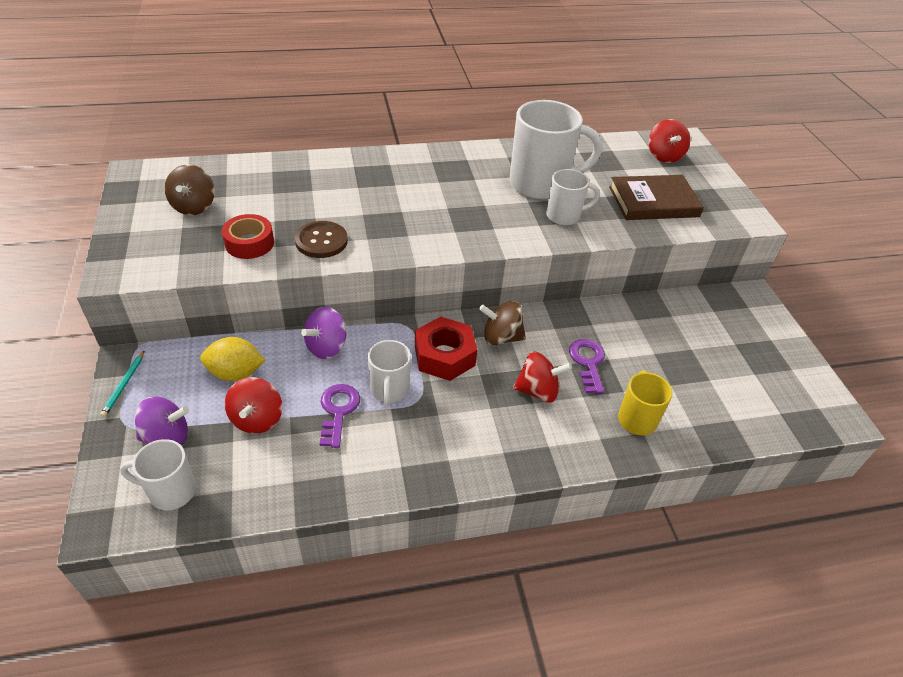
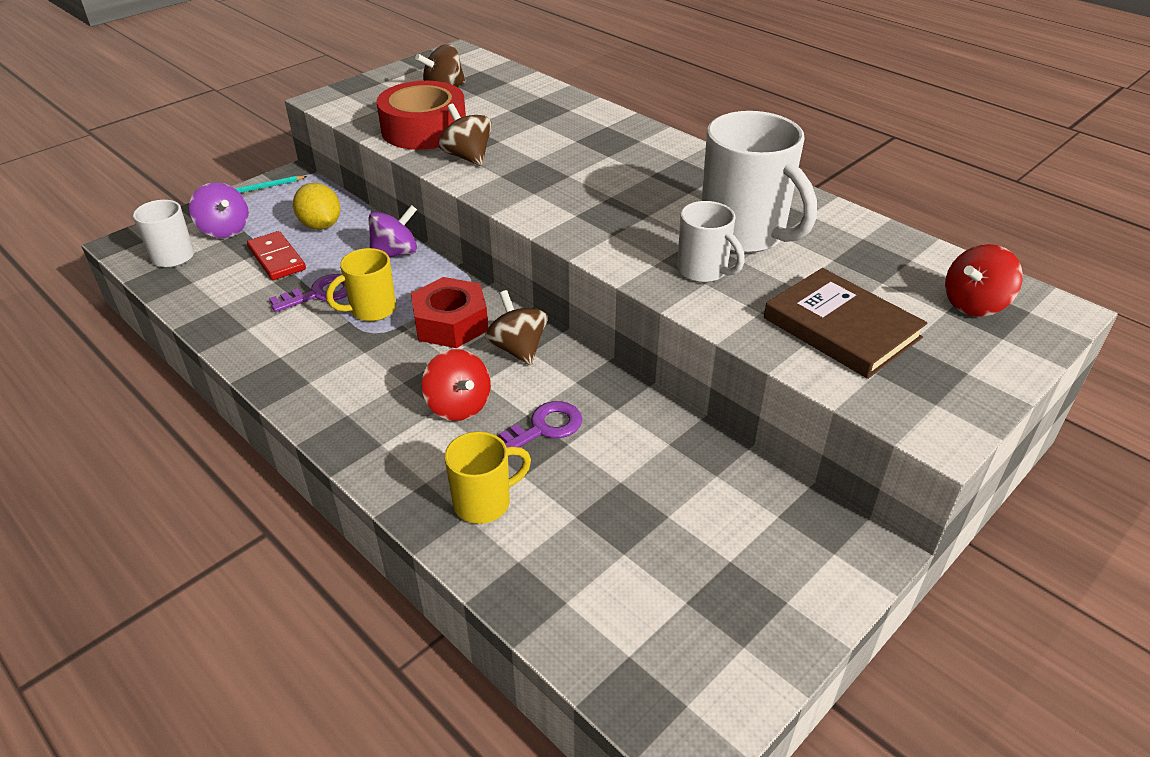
camera: 60 degrees right, 5 degrees down
red tape [222,214,274,259] -> red tape [376,81,466,150], size x1.67
red spinning top [225,377,282,434] -> red domino [247,231,306,280]
brown button [295,221,348,258] -> brown spinning top [439,104,492,166]
purple spinning top [301,307,346,359] -> purple spinning top turned 135 degrees clockwise [369,205,417,258]
white mug [368,340,411,407] -> yellow mug [326,248,396,321]

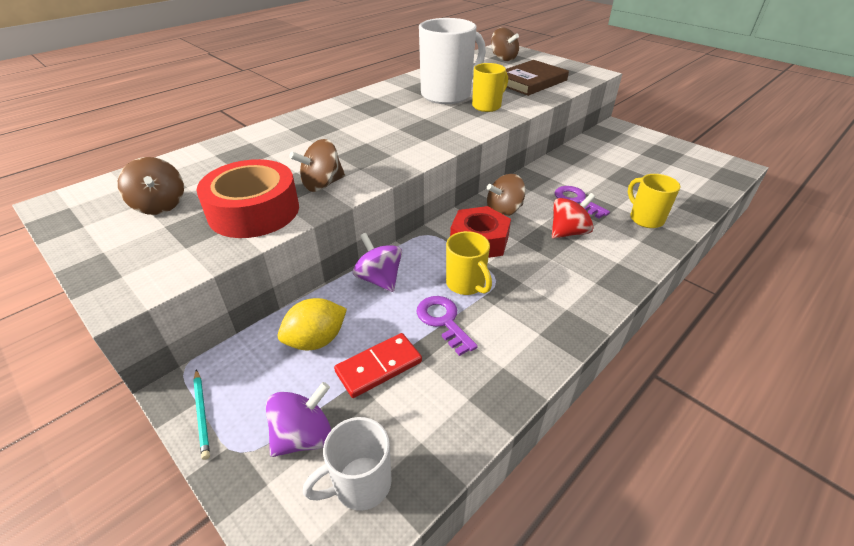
camera: 90 degrees left, 0 degrees up
white mug [677,201,745,283] -> yellow mug [472,63,508,112]
red spinning top [945,244,1023,317] -> brown spinning top [491,27,519,61]

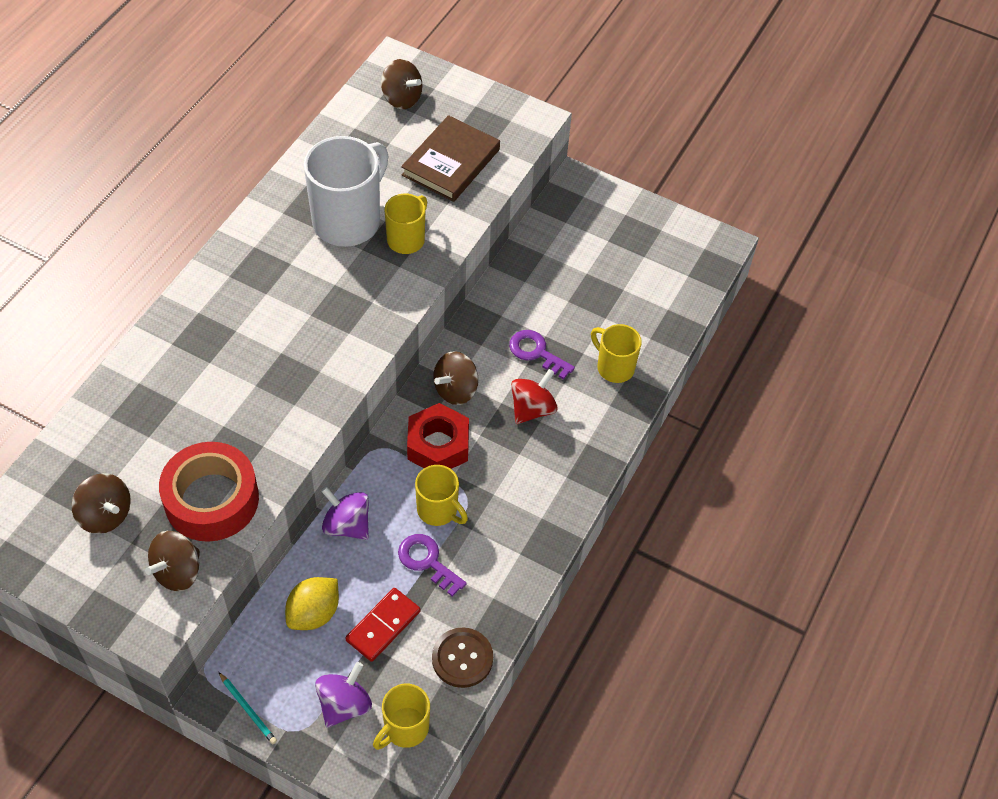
camera: 20 degrees left, 15 degrees up
brown spinning top [289,139,345,192] -> brown spinning top moved to [145,531,200,591]
white mug [303,417,392,511] -> yellow mug [373,684,430,750]
none -> brown button [432,627,493,688]

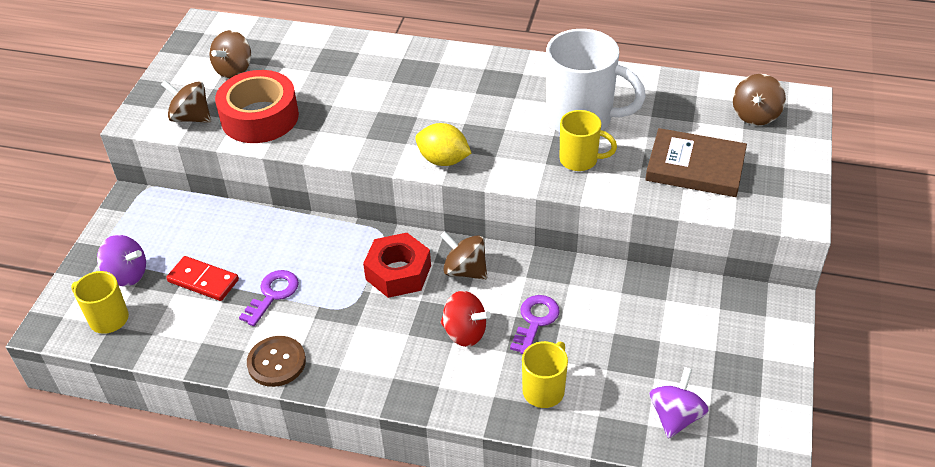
camera: 80 degrees right, 10 degrees down
turquoise pencil [219,672,277,744] -> none
yellow lemon [285,577,339,630] -> yellow lemon moved to [415,123,471,166]
purple spinning top [321,487,369,540] -> purple spinning top moved to [649,367,709,439]
yellow mug [415,465,468,526] -> none
brown button [432,627,493,688] -> brown button moved to [247,336,306,387]

